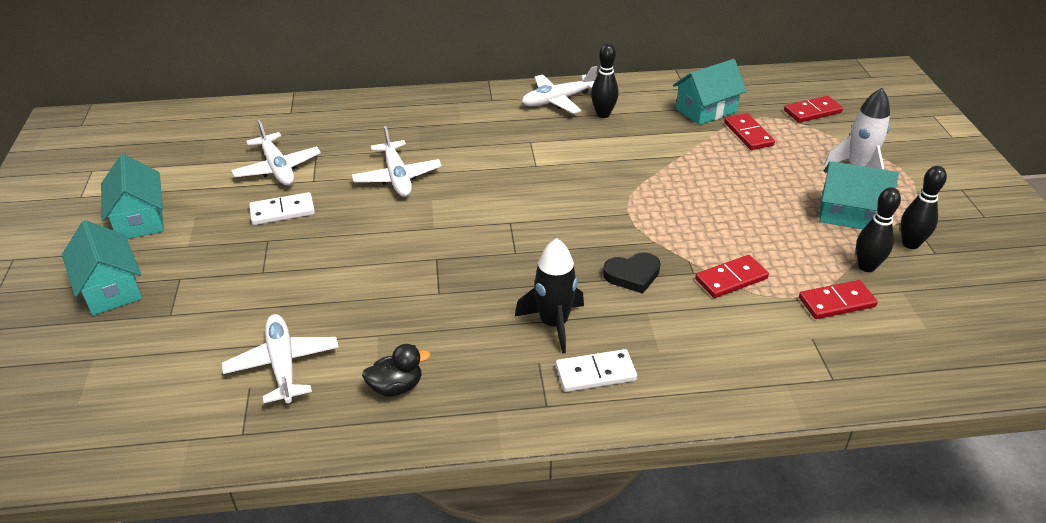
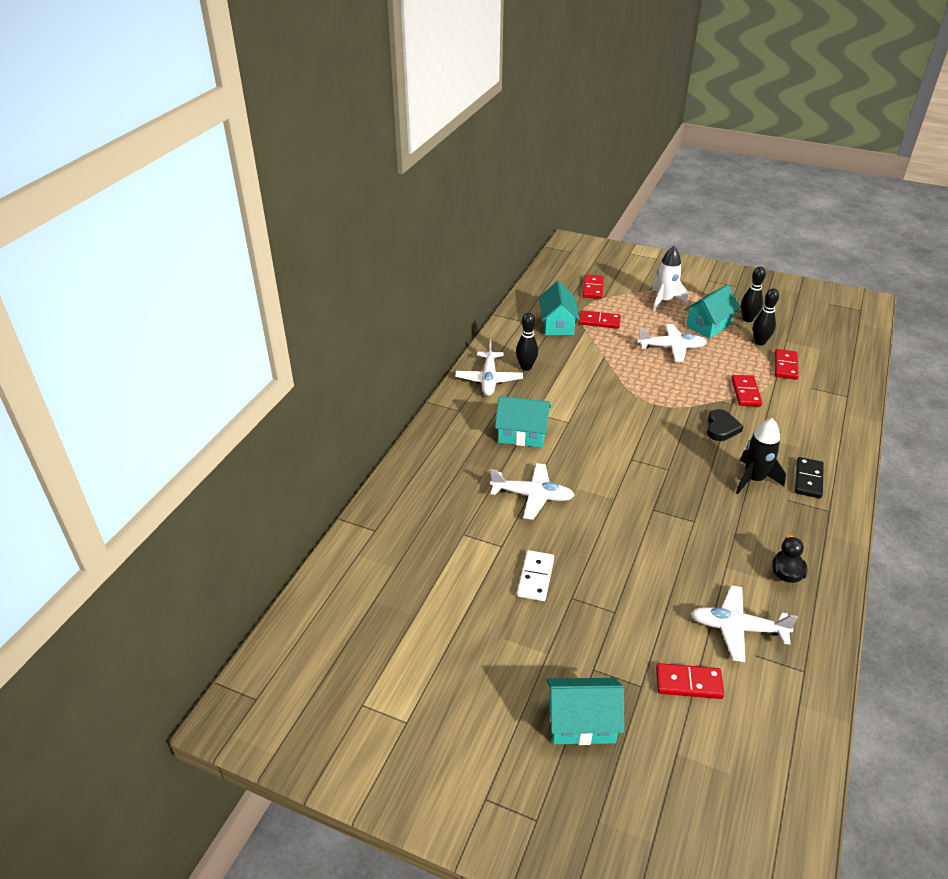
camera: 60 degrees left, 0 degrees up
turquoise house [101,154,164,239] -> turquoise house moved to [495,396,551,448]
white plane [231,120,321,186] -> white plane moved to [637,324,707,362]
white domino [556,349,637,392] -> black domino [795,457,824,498]
none -> red domino [656,663,724,699]

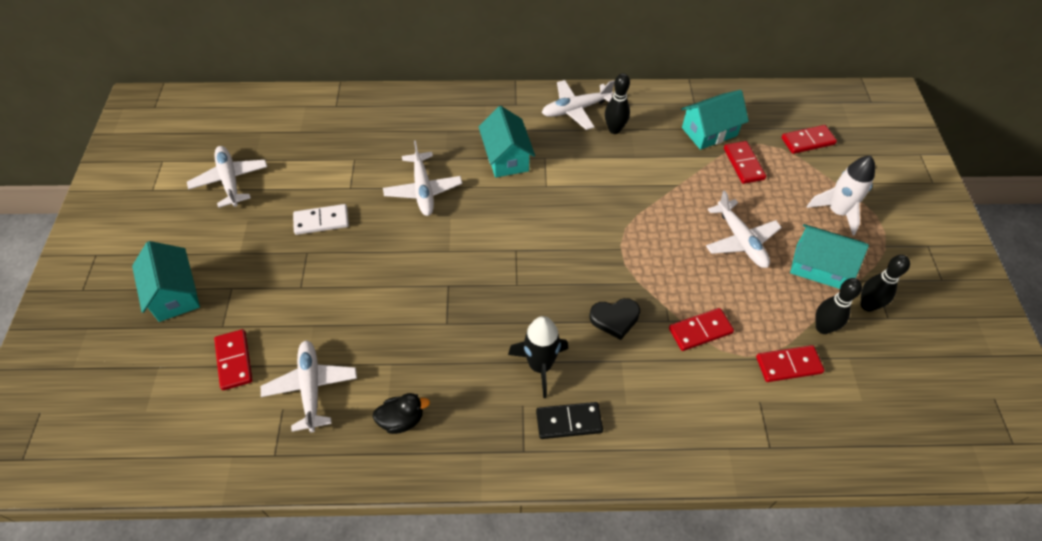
camera: 65 degrees right, 15 degrees up
none -> white plane [187,146,267,208]

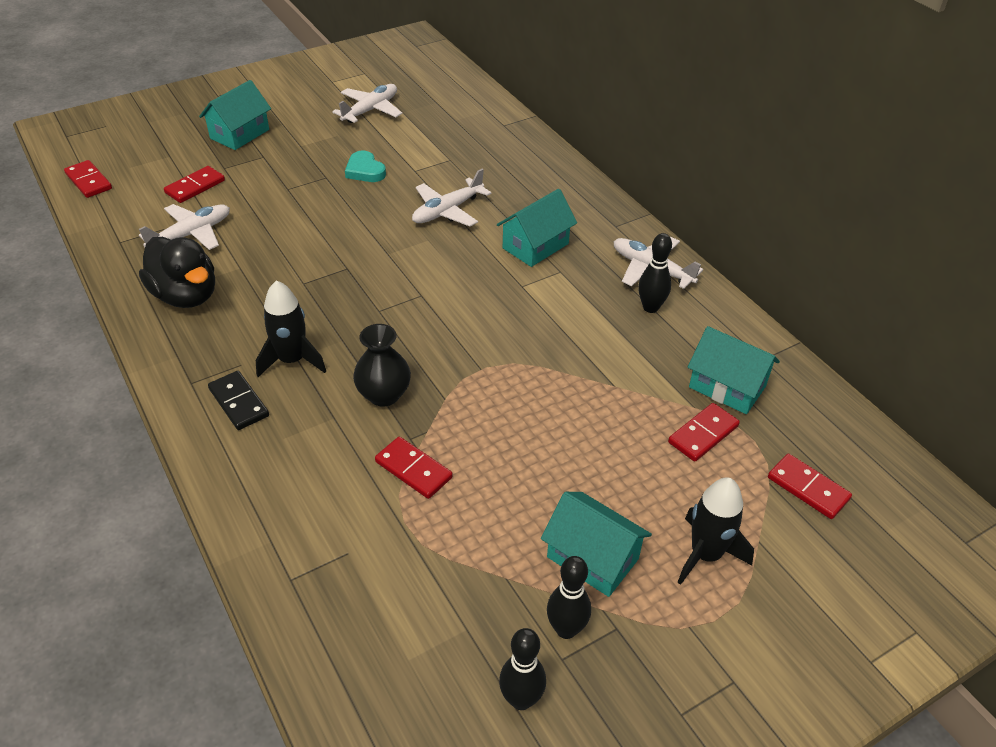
camera: 60 degrees right, 10 degrees down
white domino [293,204,349,235] -> turquoise heart [345,151,386,182]
black duck [372,393,430,434] -> black duck [139,237,215,308], size x1.86
black heart [590,298,640,340] -> black vase [353,324,411,407]
white plane [706,190,782,268] -> none
red domino [756,345,825,382] -> red domino moved to [64,160,112,198]
turquoise house [790,224,869,289] -> turquoise house turned 45 degrees counterclockwise [541,492,652,597]
white rocket [807,156,875,235] -> black rocket [677,478,754,585]
black bowling pin [815,278,862,334] -> black bowling pin moved to [499,628,546,710]

